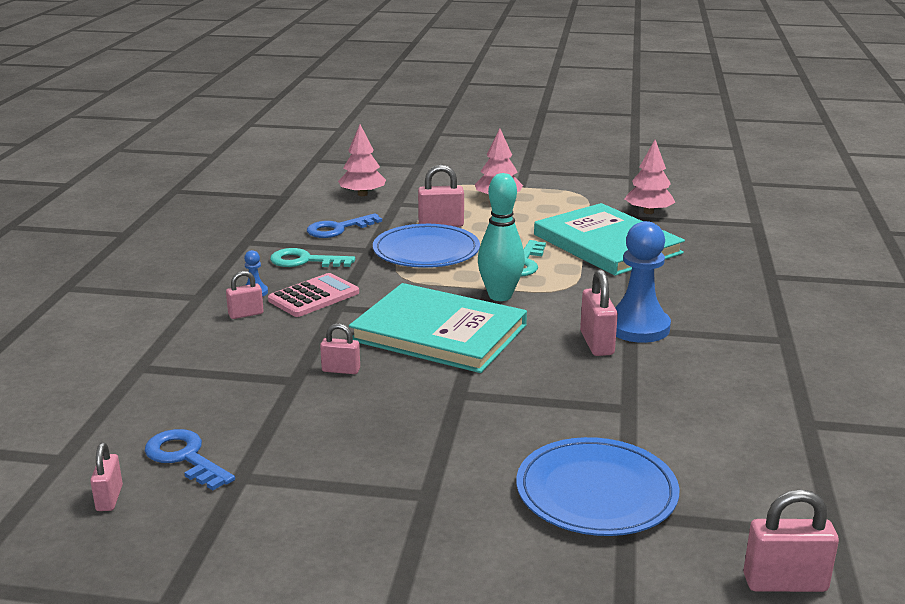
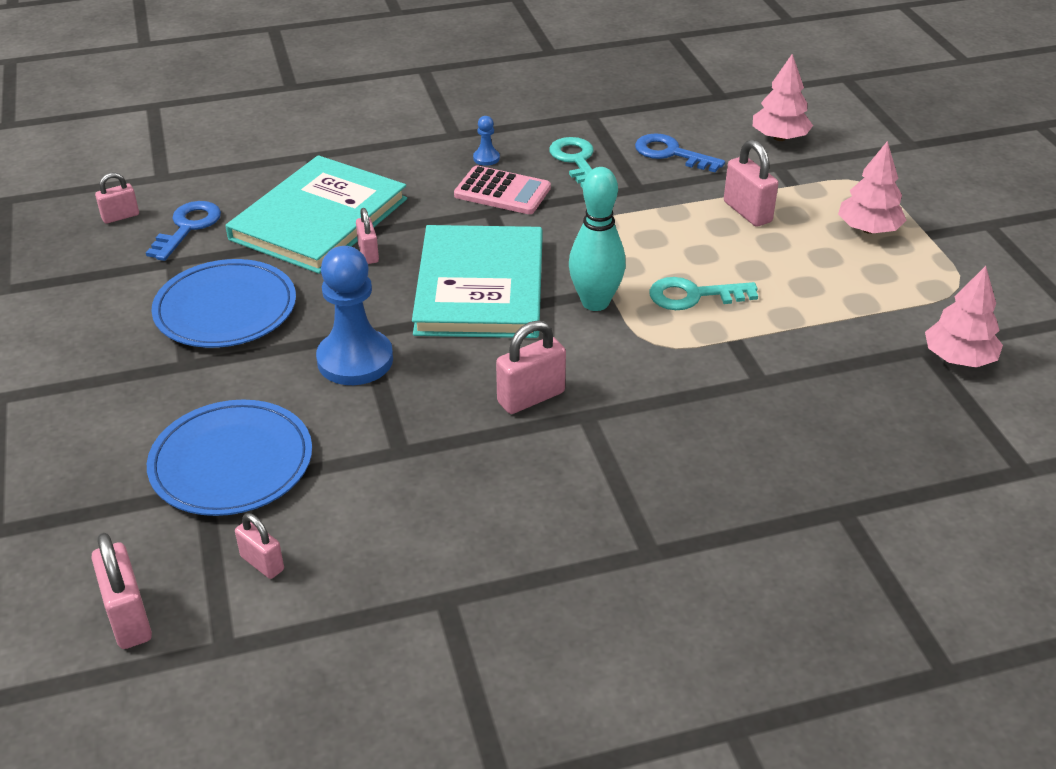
camera: 65 degrees right, 15 degrees up
pink padlock [226,271,264,319] -> pink padlock moved to [235,513,284,579]
blue plate [373,224,480,268] -> blue plate moved to [151,259,296,348]
turquoise book [534,203,685,276] -> turquoise book moved to [225,155,407,274]
blue pawn [615,221,671,343] -> blue pawn moved to [316,246,393,385]

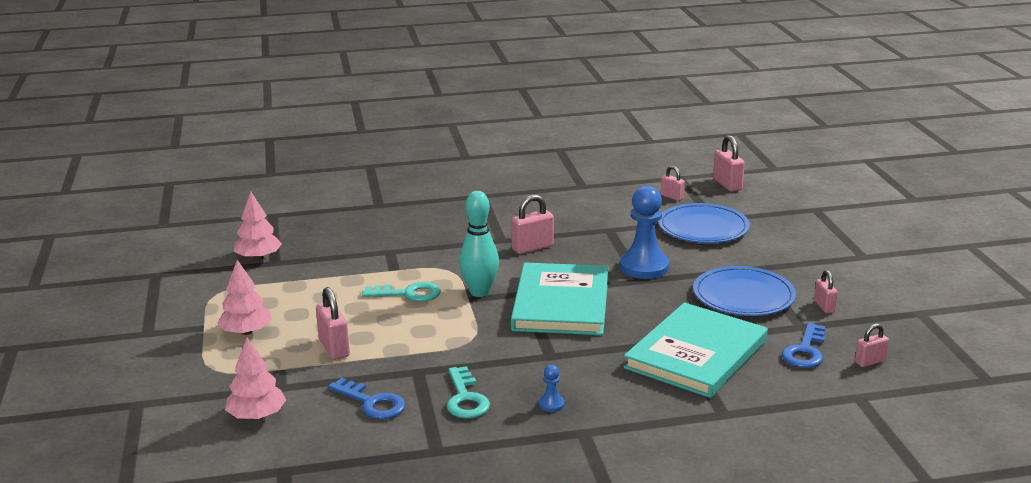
camera: 175 degrees left, 15 degrees down
pink padlock [356,208,379,264] -> pink padlock moved to [814,270,838,313]
pink calculator [454,166,551,214] -> none

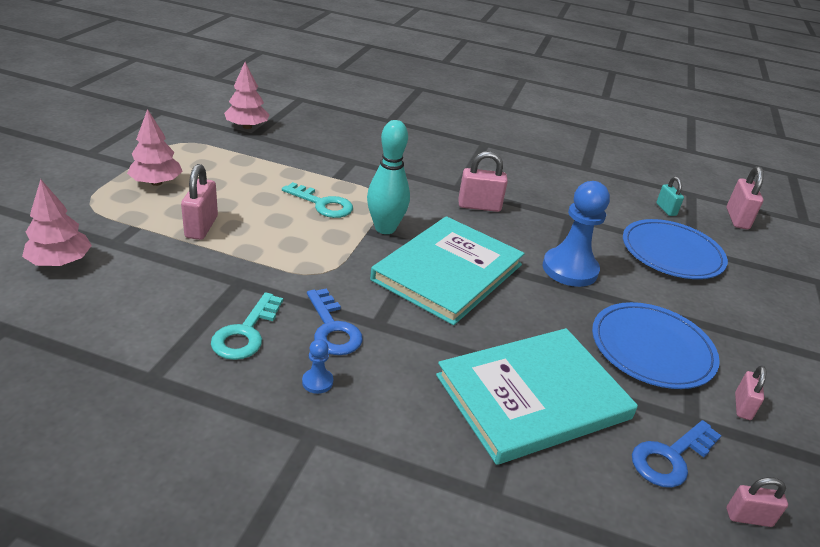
camera: 25 degrees right, 10 degrees up
blue key [328,378,406,419] -> blue key moved to [307,288,363,355]
pink padlock [661,166,685,201] -> turquoise padlock [656,177,684,216]

